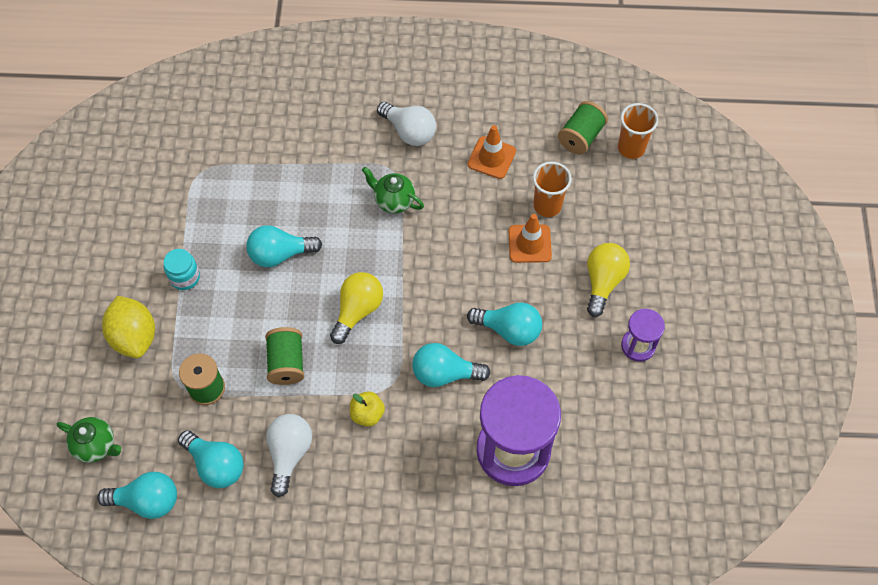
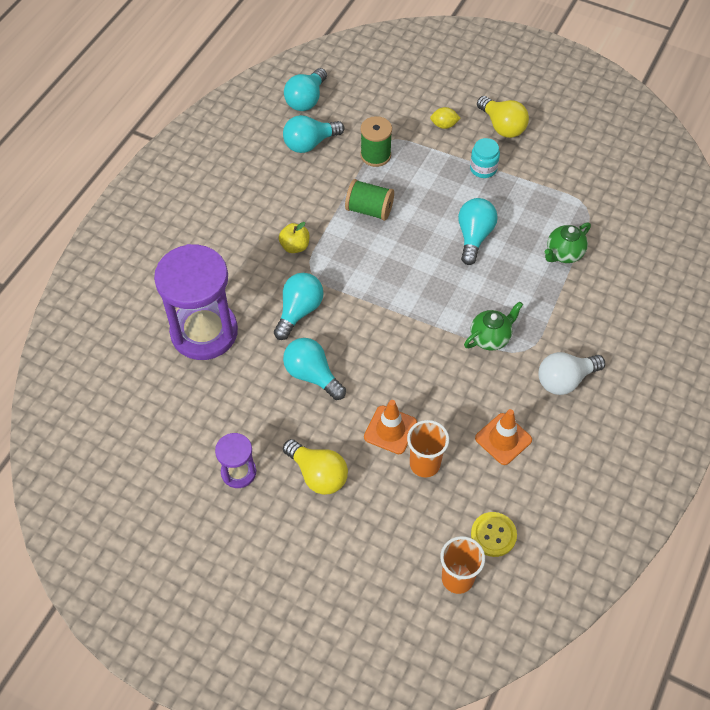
camera: 115 degrees right, 5 degrees down
green teapot [57,417,121,463] -> green teapot moved to [545,223,591,263]
yellow lemon [102,296,155,358] -> yellow lemon [430,107,461,129], size x0.50
white light bulb [266,414,312,497] -> none
yellow light bulb [330,272,383,344] -> yellow light bulb moved to [477,96,529,138]
turquoise light bulb [467,303,542,346] -> turquoise light bulb turned 90 degrees clockwise [283,338,346,400]
green spool [558,101,608,155] -> yellow button [471,512,517,557]

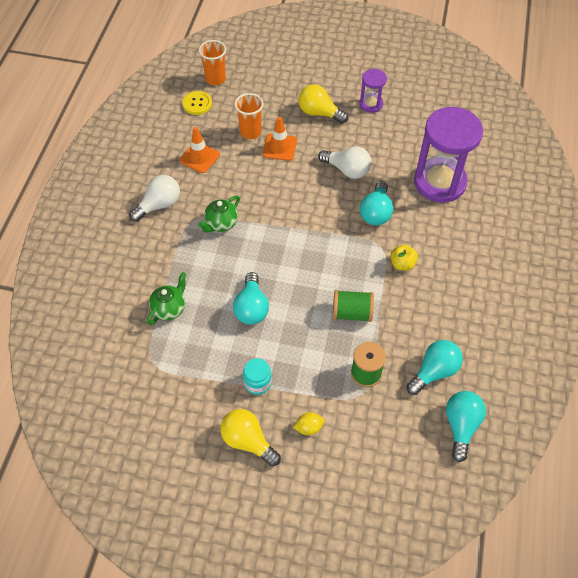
camera: 165 degrees right, 0 degrees up
turquoise light bulb [283,338,346,400] -> white light bulb [318,146,371,179]

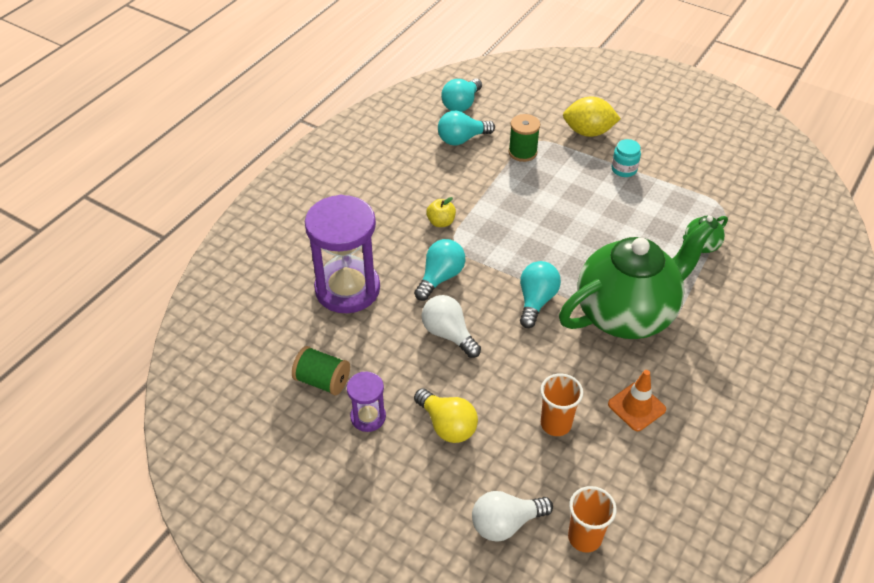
camera: 160 degrees left, 10 degrees down
white light bulb [129,175,180,222] -> white light bulb moved to [472,491,553,542]
yellow button [182,91,212,115] -> none
green teapot [198,195,240,232] -> green teapot [559,221,714,339], size x2.49
yellow light bulb [220,409,281,466] -> none
turquoise light bulb [233,272,269,325] -> turquoise light bulb moved to [520,261,561,328]
orange traffic cone [263,117,297,161] -> none
yellow lemon [293,412,325,435] -> yellow lemon [563,96,621,137], size x2.00
green spool [333,290,374,322] -> green spool moved to [292,346,350,395]

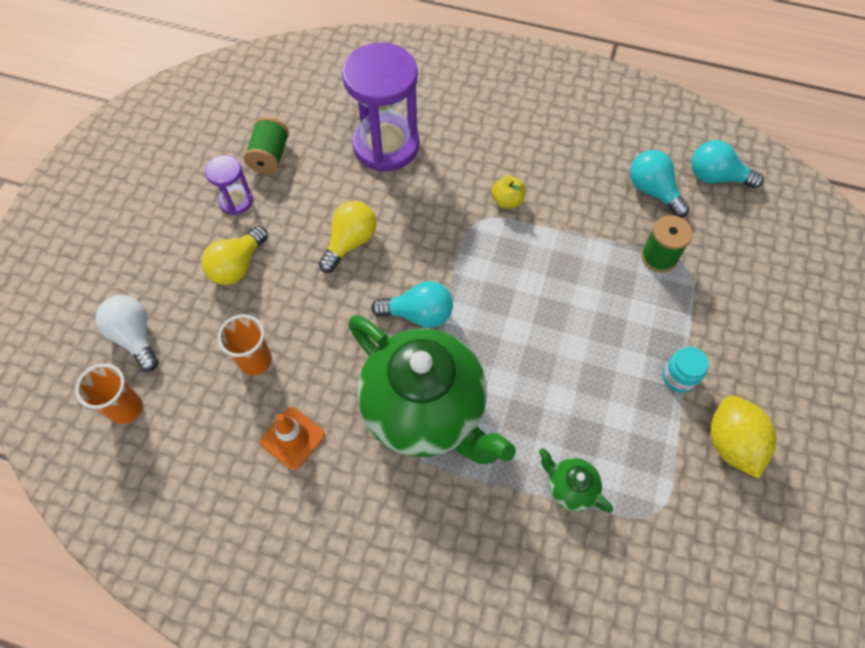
camera: 75 degrees right, 15 degrees up
turquoise light bulb [414,239,465,301] -> none
white light bulb [422,295,481,358] -> yellow light bulb [318,201,377,273]
yellow lemon [563,96,621,137] -> yellow lemon moved to [711,395,776,479]

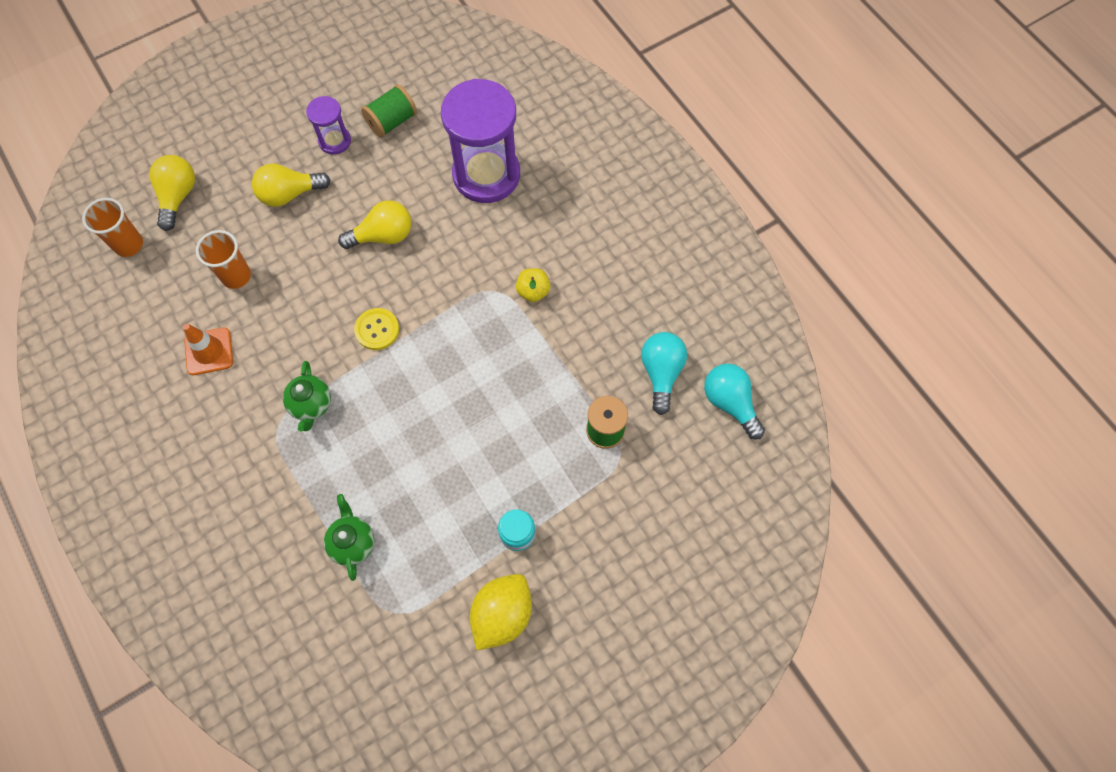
camera: 40 degrees right, 5 degrees up
white light bulb [95,295,158,372] -> yellow light bulb [149,155,195,231]
green teapot [348,315,516,464] -> green teapot [283,361,331,431], size x0.40
turquoise light bulb [371,281,453,328] -> yellow button [354,308,399,350]

